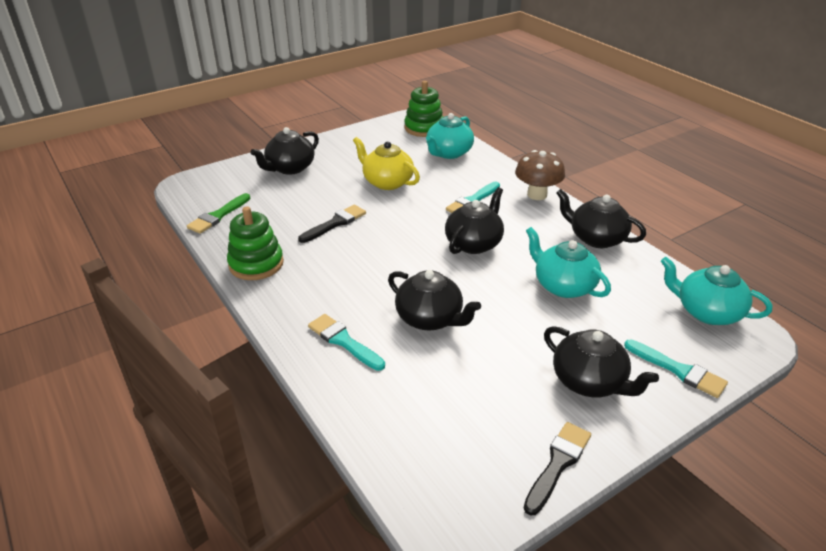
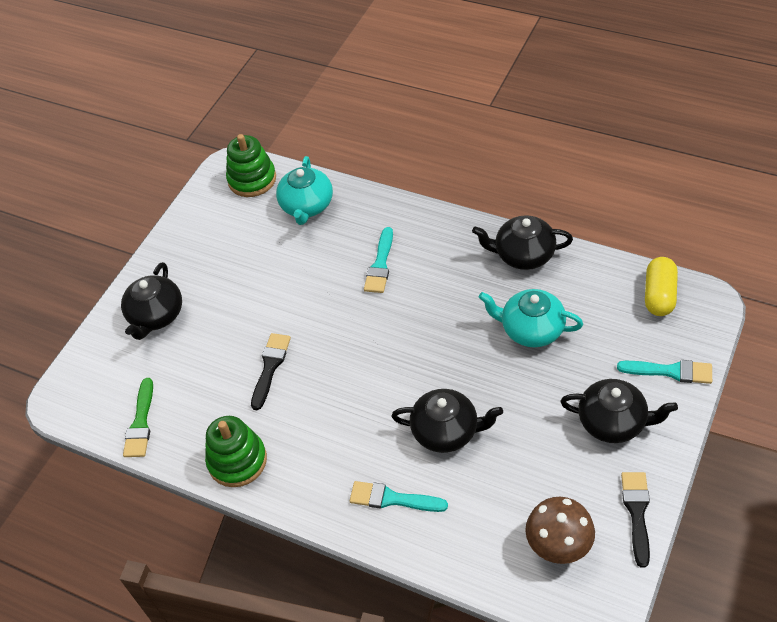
camera: 25 degrees left, 15 degrees up
yellow teapot [353,137,420,190] -> none
black teapot [445,187,504,254] -> none
brown mushroom [515,150,565,200] -> brown mushroom moved to [525,497,595,564]
turquoise teapot [661,257,772,325] -> yellow capsule [645,257,678,316]

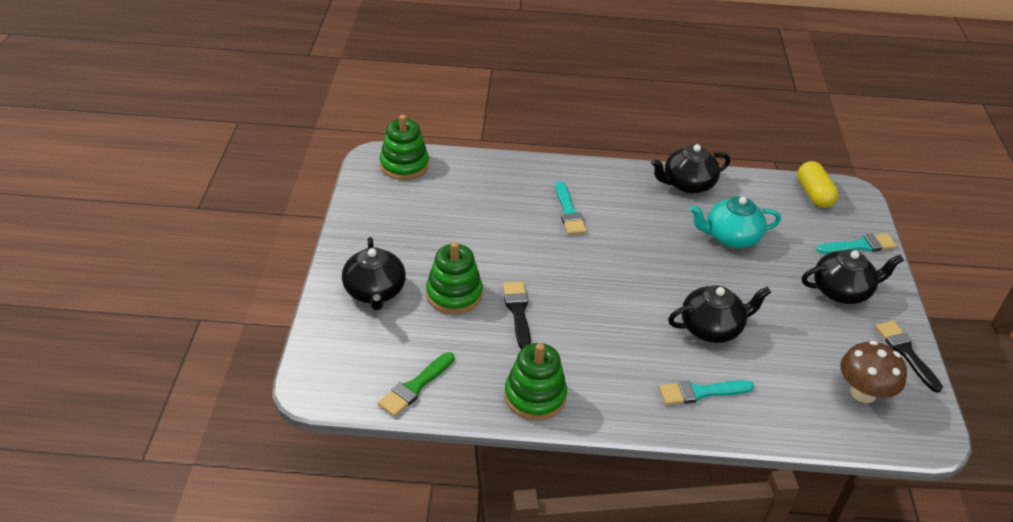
camera: 30 degrees left, 10 degrees down
green brush [123,378,153,457] -> green brush turned 60 degrees clockwise [378,352,454,417]
turquoise teapot [276,156,333,225] -> none
none -> green stacking toy [426,242,483,314]

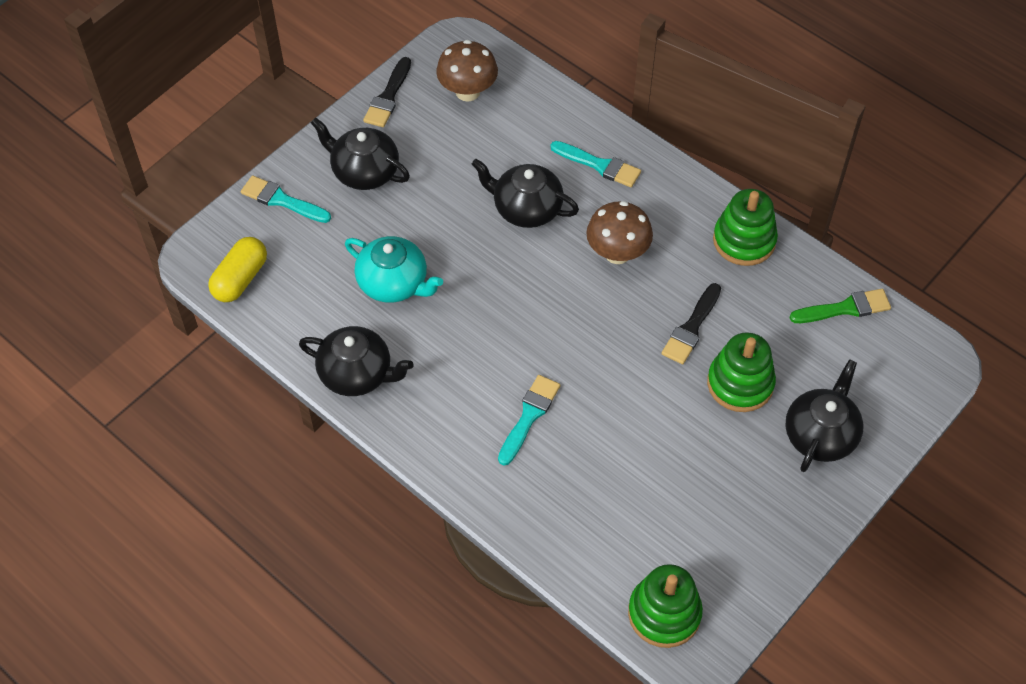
camera: 140 degrees left, 15 degrees up
none -> brown mushroom [586,201,653,264]

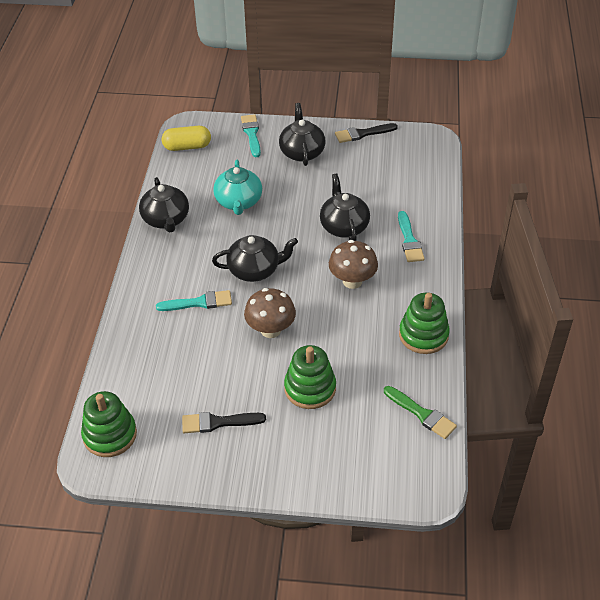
camera: 55 degrees right, 10 degrees down
brown mushroom [436,40,498,102] -> brown mushroom moved to [244,288,296,338]
black brush [661,283,721,364] -> black brush moved to [182,412,266,433]
black teapot [785,359,863,472] -> black teapot moved to [212,235,298,282]

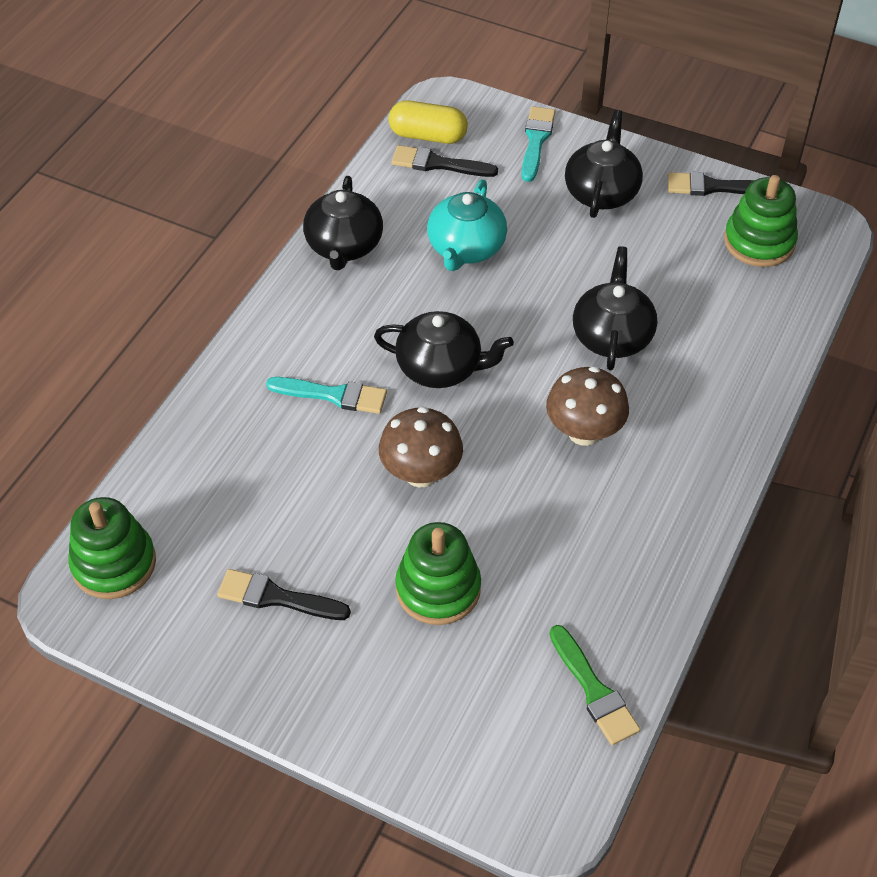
camera: 20 degrees right, 5 degrees up
turquoise brush [398,211,425,262] -> none
green stacking toy [399,293,450,354] -> green stacking toy moved to [724,175,798,267]
none -> black brush [392,145,498,177]

